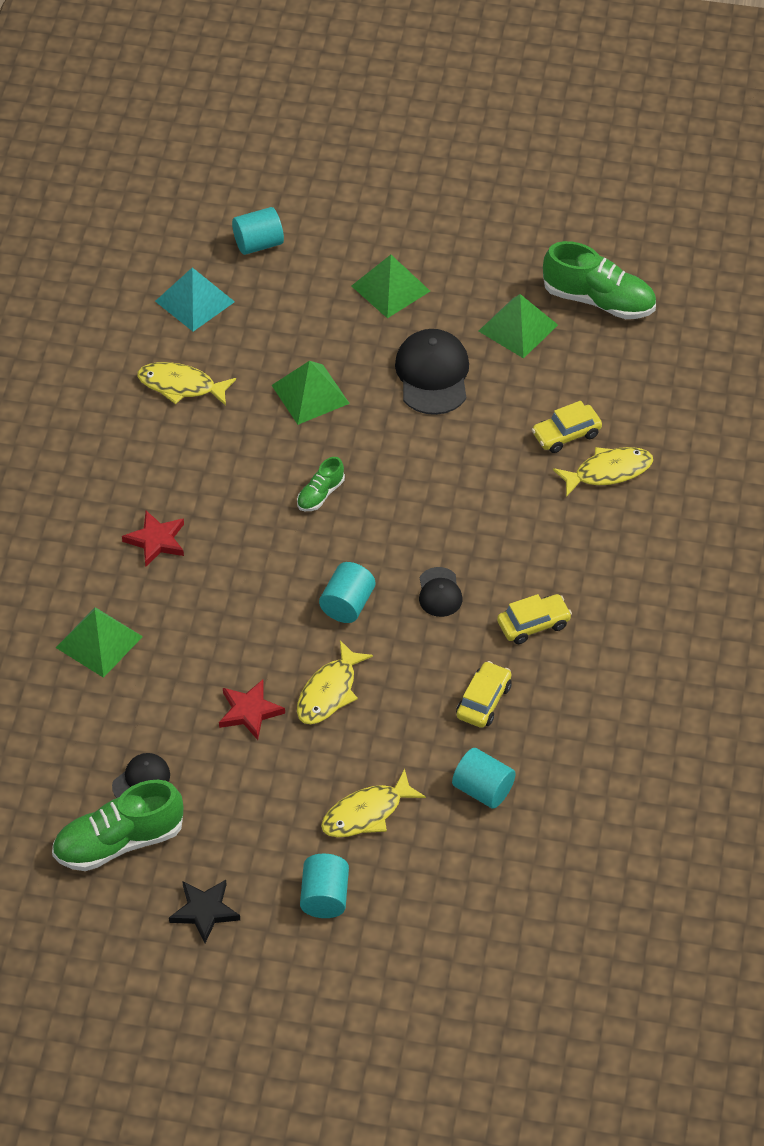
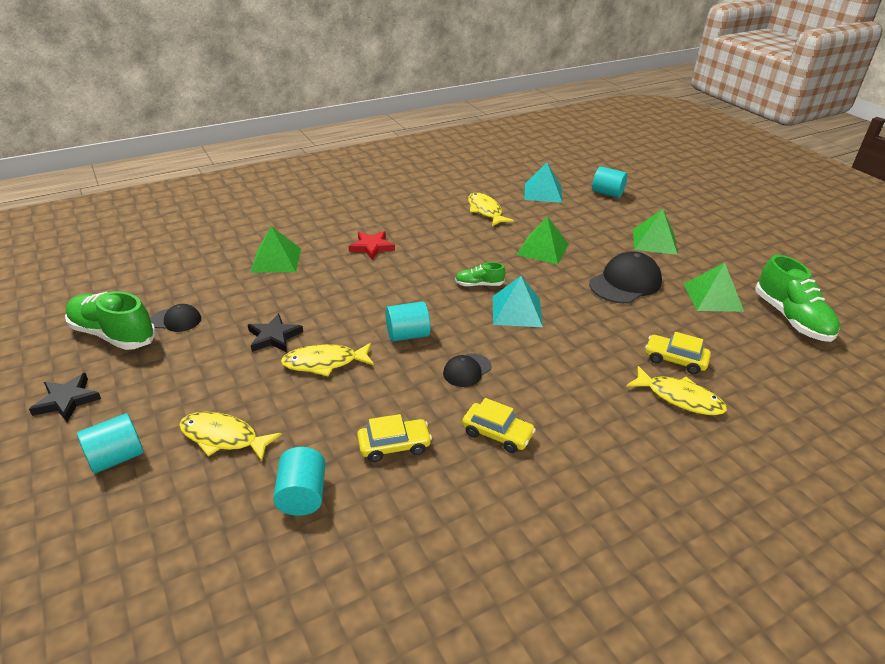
camera: 50 degrees right, 15 degrees down
red star [219,680,285,740] -> black star [248,313,303,352]
none -> turquoise pyramid [493,276,543,327]

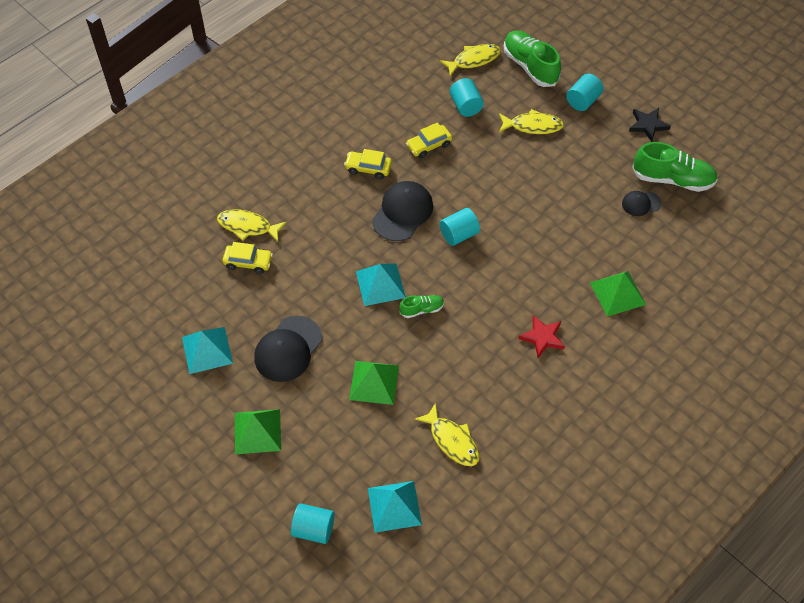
camera: 165 degrees right, 20 degrees up
black star [248,313,303,352] -> none
yellow fish [281,343,374,376] -> yellow fish moved to [440,44,501,76]
black cap [443,353,491,387] -> black cap [372,181,433,241], size x1.81
green pyramid [684,263,744,312] -> turquoise pyramid [182,327,233,374]
green shoe [755,255,840,342] -> green shoe moved to [504,30,561,87]

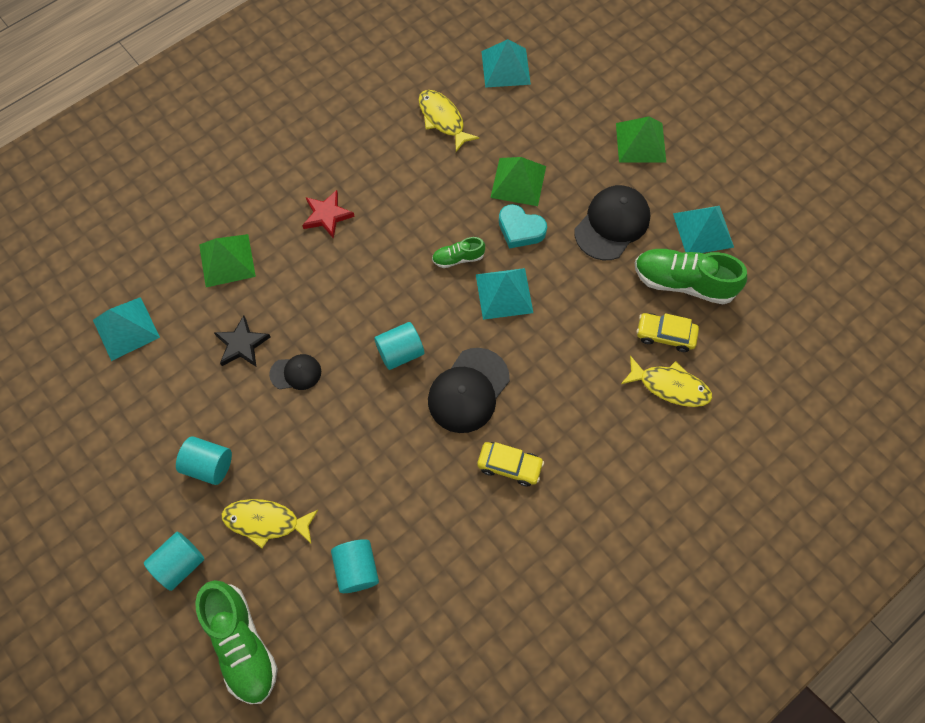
camera: 175 degrees left, 10 degrees up
turquoise cylinder [291,503,334,544] -> turquoise cylinder moved to [176,436,232,485]
yellow car [406,122,452,158] -> none
yellow fish [440,44,501,76] -> none
black cap [622,191,661,216] -> black cap moved to [269,354,321,390]
black star [629,108,671,142] -> black star moved to [214,316,270,366]
green shoe [632,142,718,192] -> green shoe moved to [635,249,747,305]
none -> turquoise pyramid [93,297,160,361]
none -> turquoise heart [499,204,547,249]

